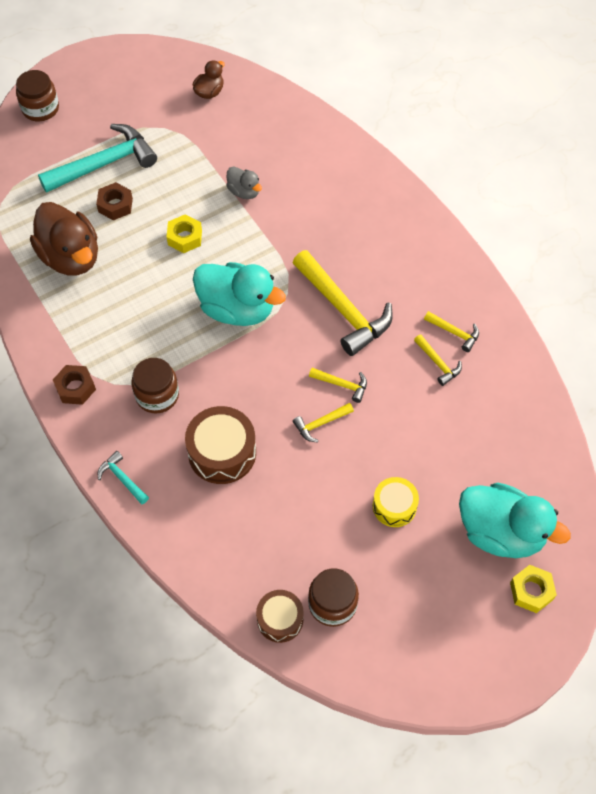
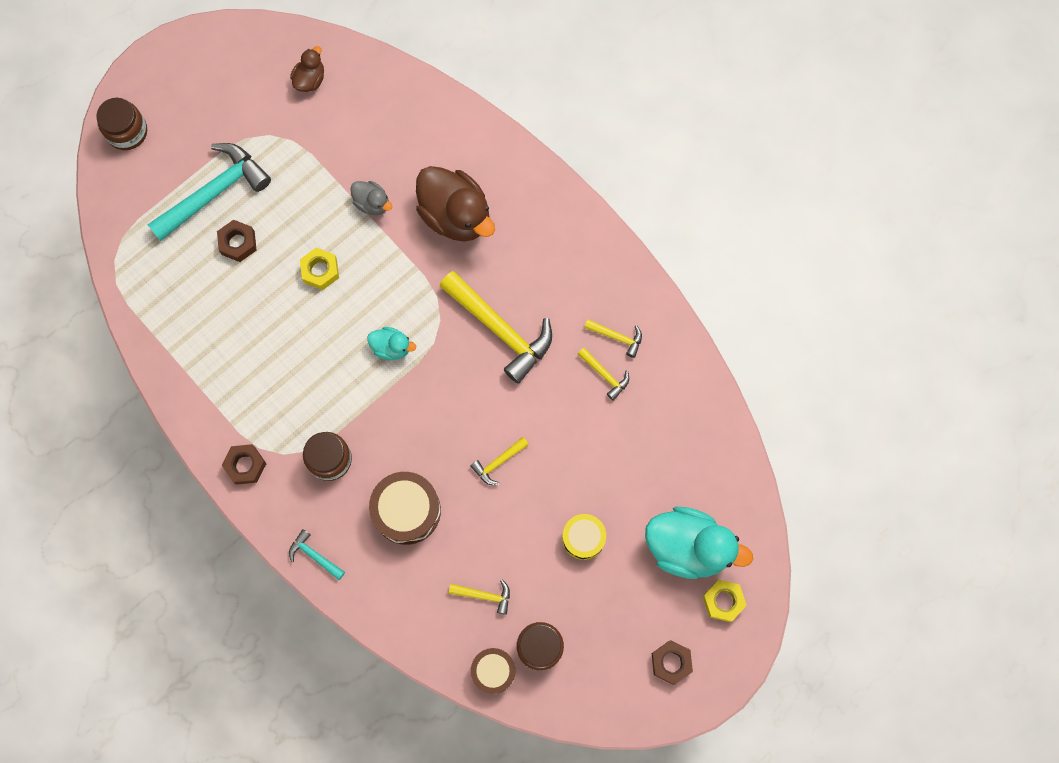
camera: 10 degrees left, 15 degrees up
brown duck [30,202,98,275] -> brown duck moved to [416,166,495,241]
turquoise duck [193,262,286,326] -> turquoise duck [368,327,416,360], size x0.50
yellow hammer [309,368,367,403] -> yellow hammer moved to [449,579,510,615]
none -> brown nut [652,640,693,685]

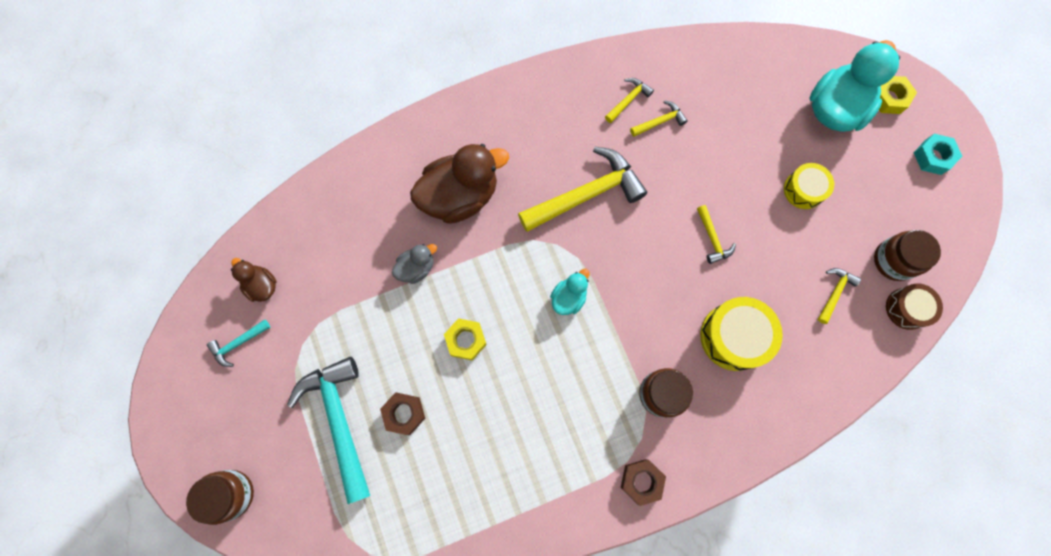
camera: 70 degrees left, 0 degrees up
turquoise hammer [289,529,345,580] -> turquoise hammer moved to [207,320,271,367]
brown drum [369,472,441,545] -> yellow drum [700,297,783,371]
brown nut [652,640,693,685] -> turquoise nut [914,134,962,175]

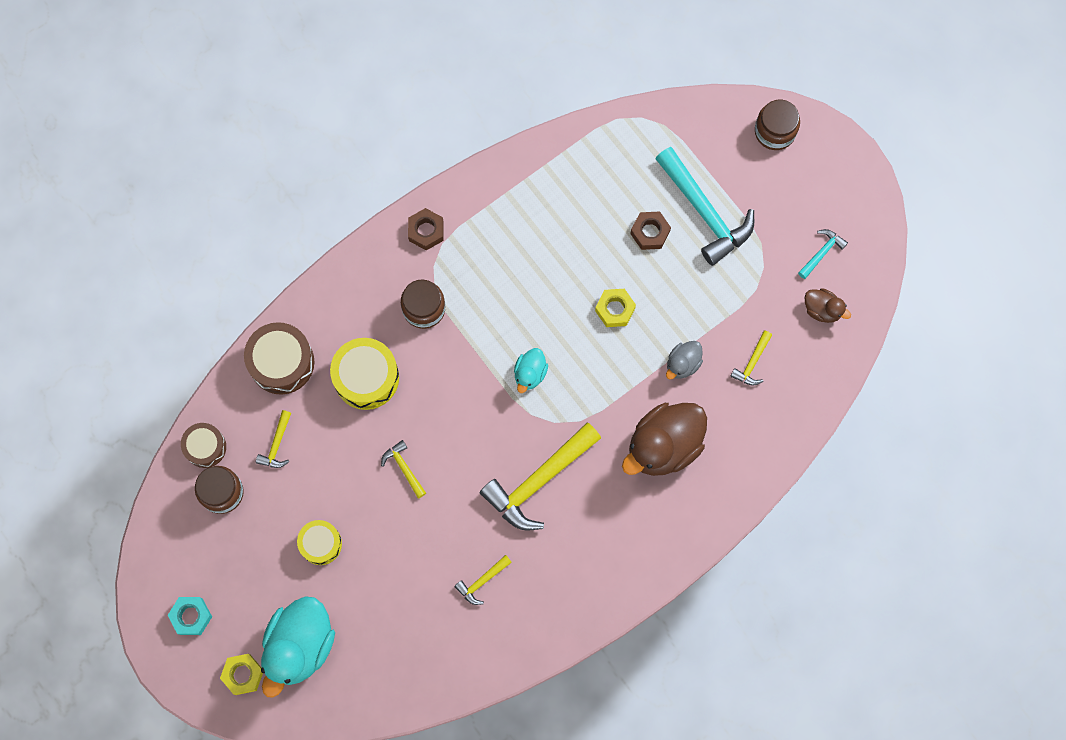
camera: 165 degrees right, 0 degrees up
yellow hammer [605,78,654,123] -> yellow hammer moved to [730,331,772,386]
none -> brown drum [244,322,314,395]

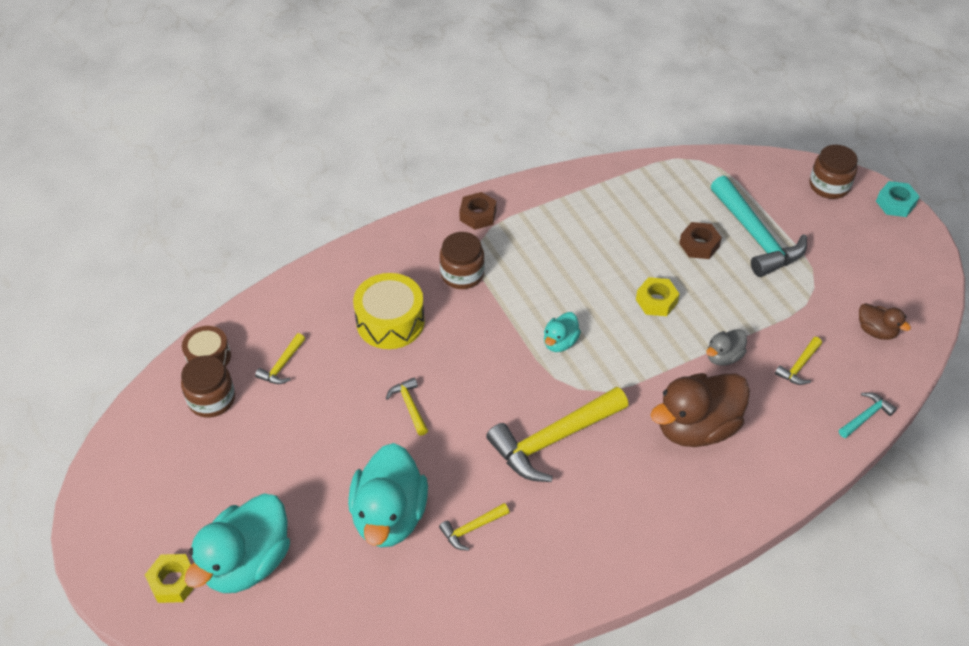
camera: 10 degrees right, 25 degrees down
turquoise nut [168,597,212,635] -> turquoise nut moved to [876,181,920,217]
brown drum [244,322,314,395] -> none
yellow drum [297,520,342,565] -> none
turquoise hammer [798,229,848,279] -> turquoise hammer moved to [839,392,897,438]
none -> turquoise duck [348,443,428,547]

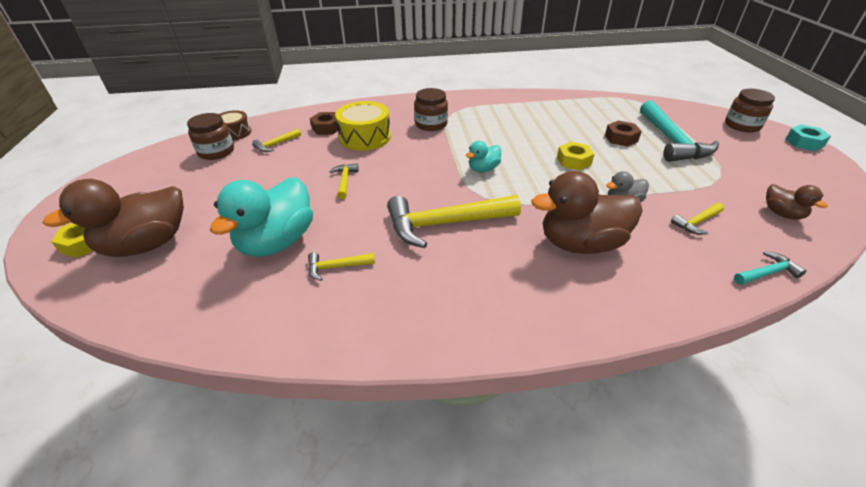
camera: 20 degrees right, 10 degrees down
turquoise duck [185,494,290,593] -> brown duck [43,179,184,257]
brown nut [459,192,496,230] -> brown nut moved to [310,112,338,135]

